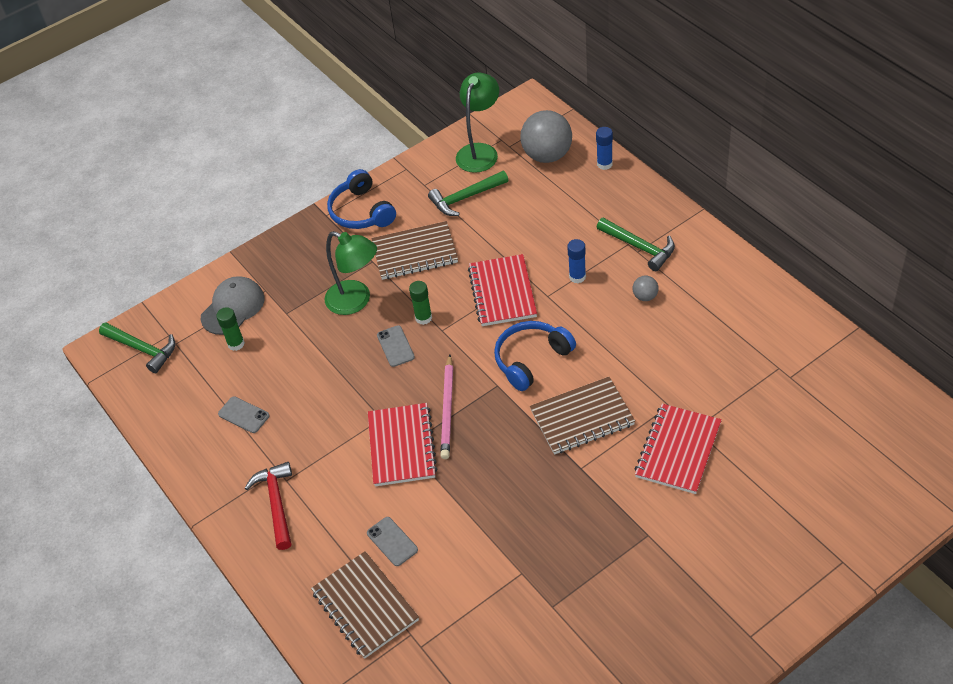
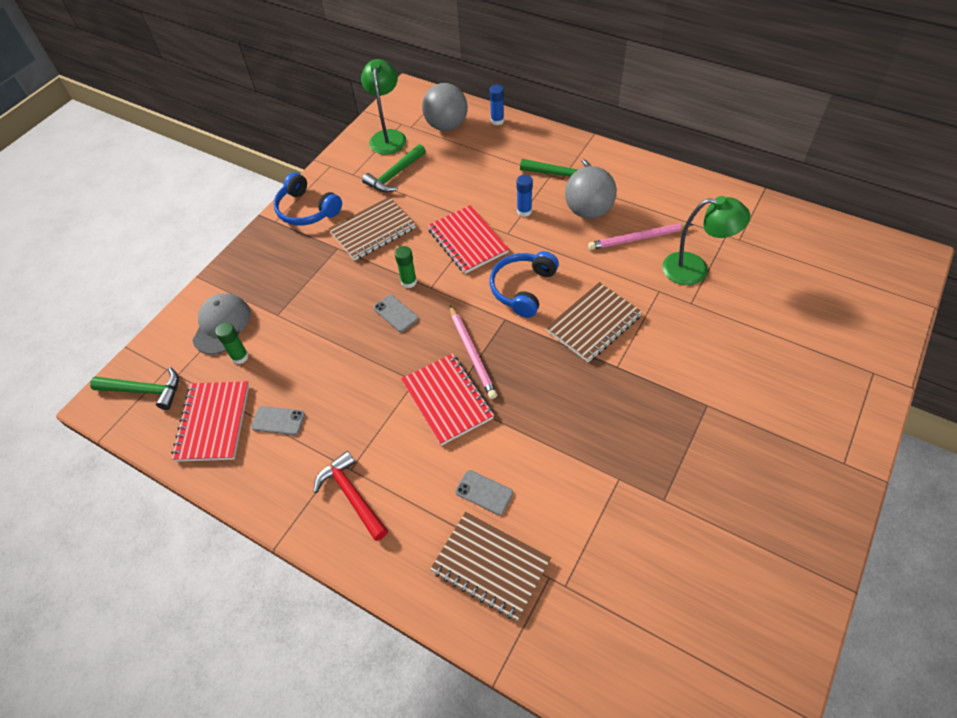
camera: 25 degrees left, 5 degrees up
green lamp [324,231,377,315] -> green lamp moved to [662,196,750,285]
grey ball [633,276,658,301] -> grey ball [565,166,617,219], size x2.21
red notebook [635,404,722,494] -> red notebook moved to [171,381,249,462]
none -> pink pencil [588,224,694,250]

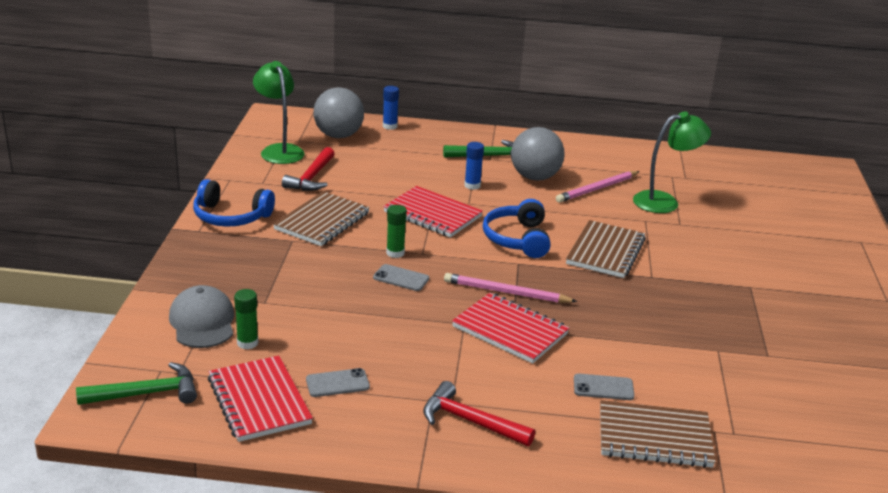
camera: 30 degrees left, 25 degrees down
green hammer [362,144,426,193] -> red hammer [282,147,335,191]
pink pencil [450,305,497,399] -> pink pencil turned 150 degrees clockwise [444,273,578,303]

